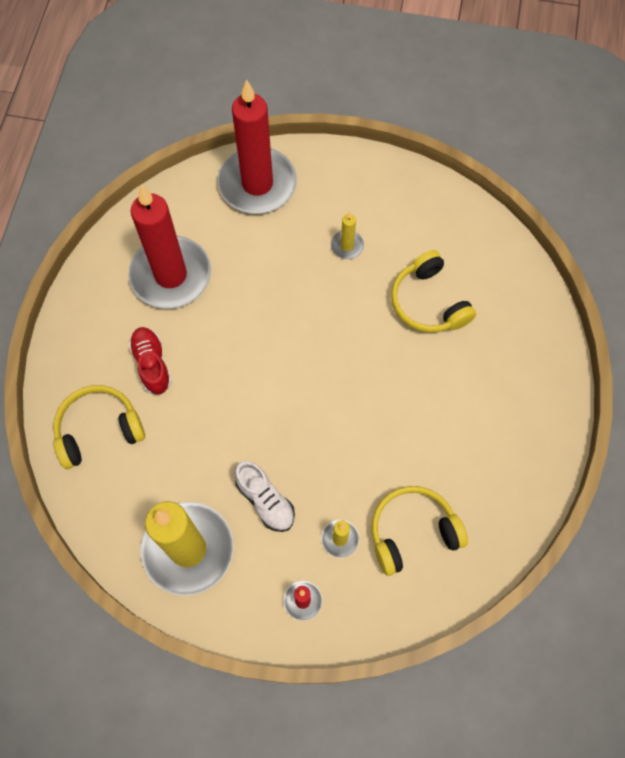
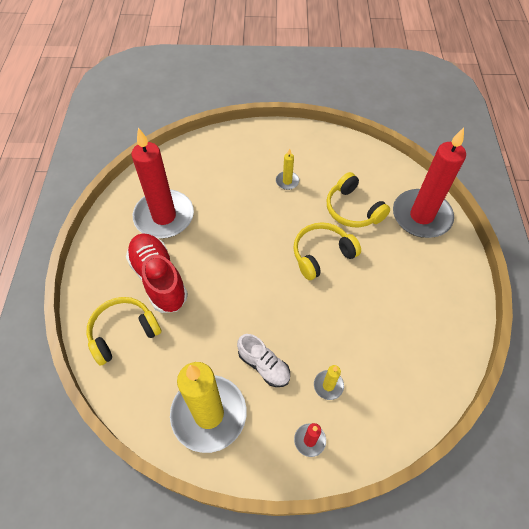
camera: 10 degrees left, 10 degrees down
red shoe [128,327,172,395] -> red shoe [126,233,188,313], size x1.66
red candle [218,80,297,214] -> red candle moved to [393,128,466,238]
yellow headphones [372,486,468,576] -> yellow headphones moved to [293,222,361,280]

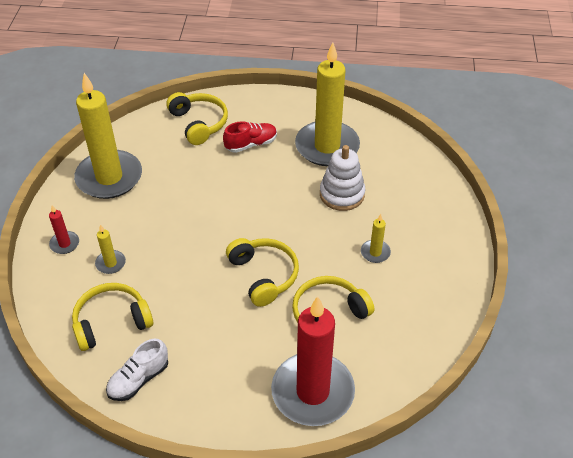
camera: 95 degrees right, 10 degrees down
red shoe [126,233,188,313] -> red shoe [223,121,277,153], size x0.60
red candle [131,128,194,238] -> yellow candle [295,42,360,166]
white shoe [237,334,290,387] -> white shoe moved to [106,338,168,401]
none -> yellow headphones [72,283,153,351]
none -> white stacking toy [320,145,365,211]

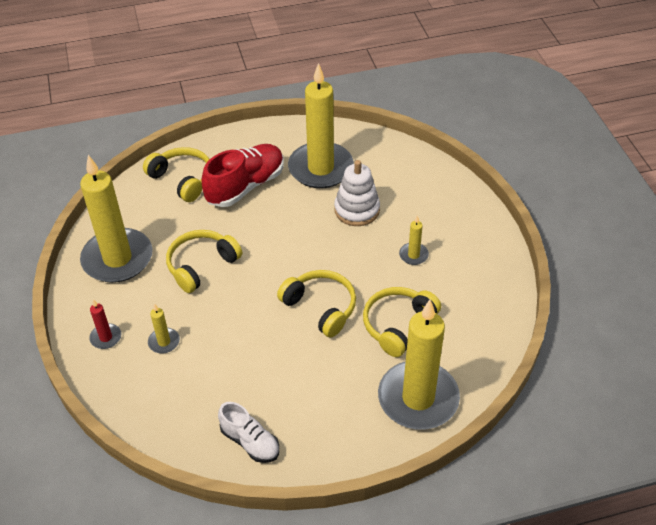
camera: 20 degrees left, 0 degrees up
yellow headphones [72,283,153,351] -> yellow headphones moved to [166,230,242,293]
white shoe [106,338,168,401] -> white shoe turned 75 degrees counterclockwise [218,402,279,463]
red shoe [223,121,277,153] -> red shoe [202,144,284,207], size x1.66
red candle [271,296,355,426] -> yellow candle [378,300,460,430]

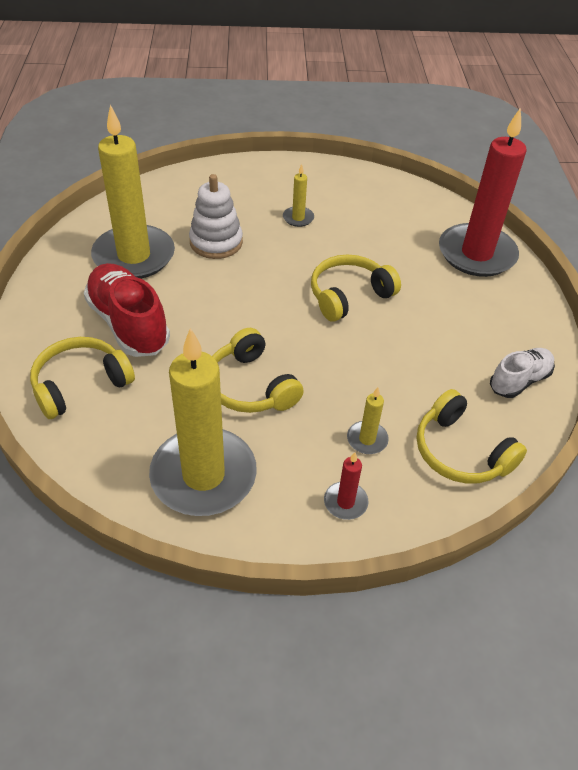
camera: 80 degrees left, 0 degrees up
yellow headphones [363,287,441,357] -> yellow headphones moved to [417,389,527,483]
yellow candle [378,300,460,430] -> red candle [439,107,527,277]

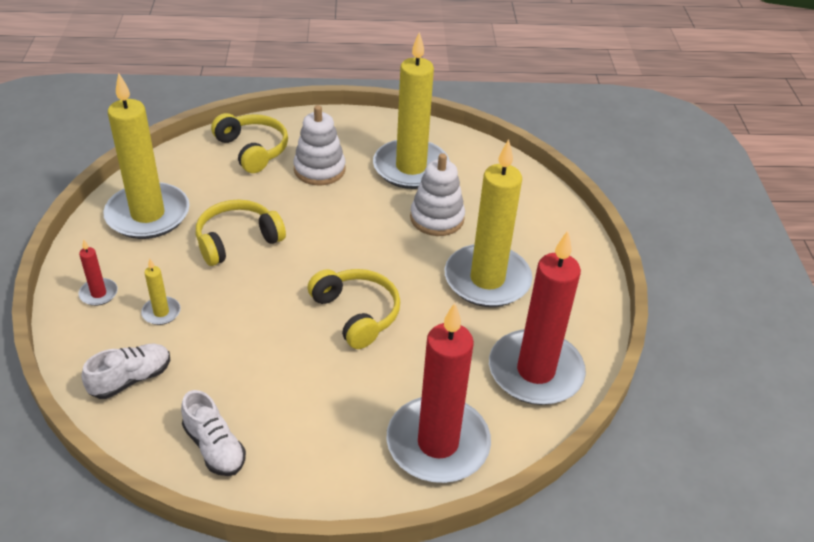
camera: 90 degrees right, 5 degrees down
red shoe [84,263,170,357] -> white stacking toy [293,105,346,185]
yellow candle [283,164,314,227] -> yellow candle [445,139,532,307], size x2.42
yellow headphones [417,389,527,483] -> white shoe [82,344,170,399]
none -> red candle [489,231,586,405]

